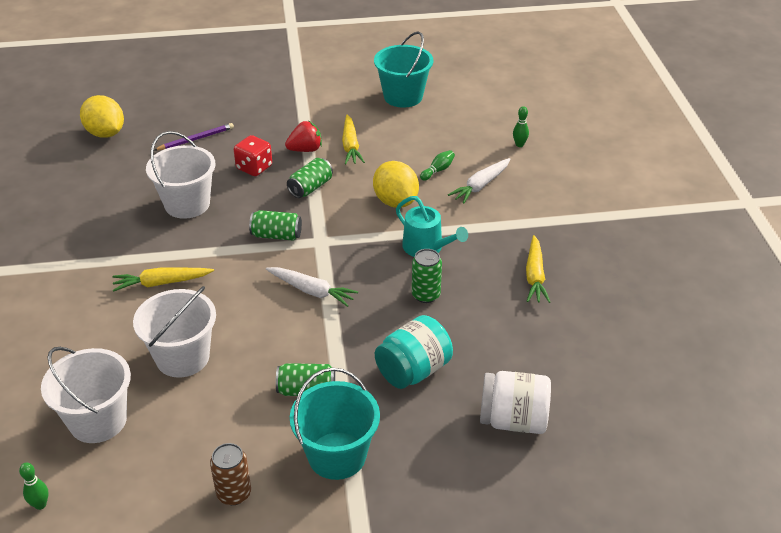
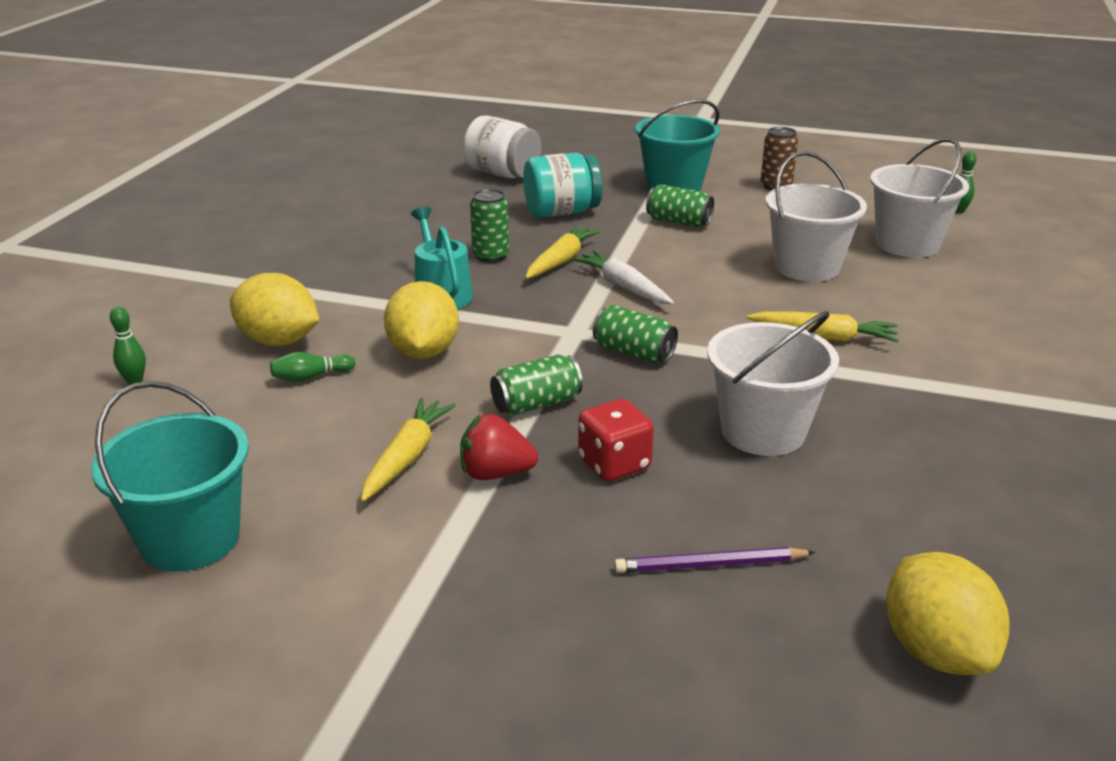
camera: 155 degrees left, 10 degrees down
white carrot [448,158,510,204] -> yellow lemon [230,273,320,346]
yellow carrot [526,235,550,303] -> yellow carrot moved to [525,225,601,279]

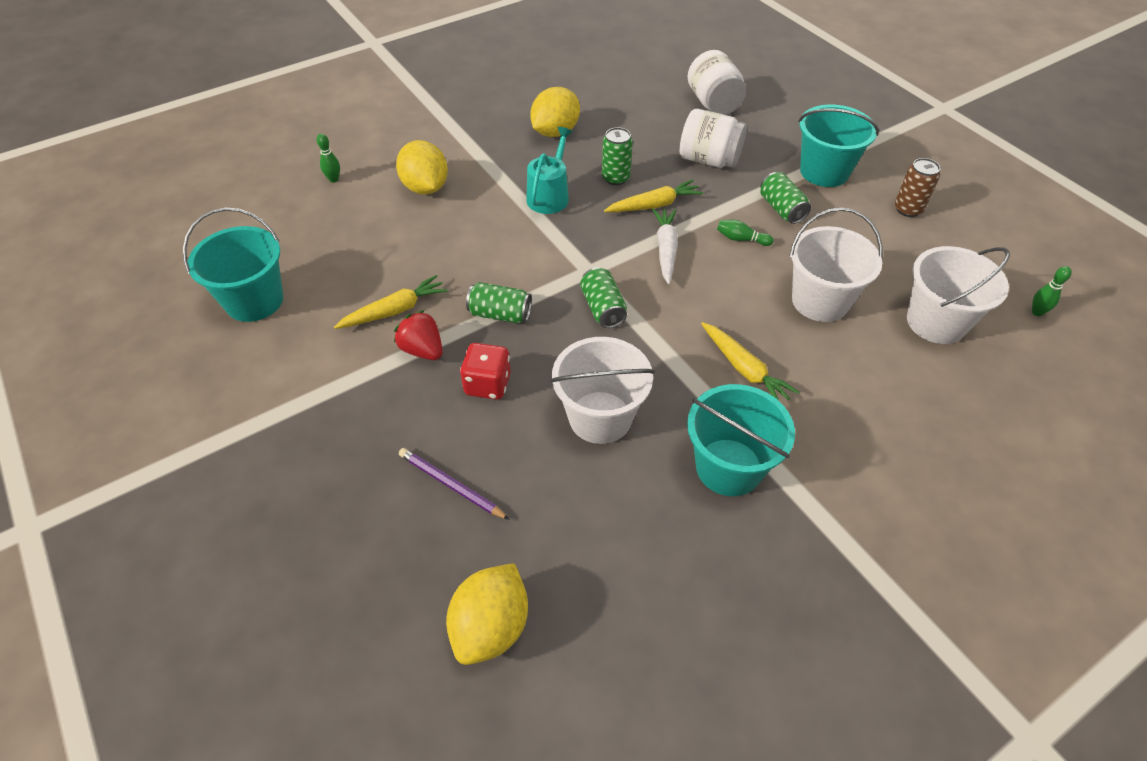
camera: 40 degrees right, 20 degrees up
green bowling pin [270,352,355,382] -> green bowling pin moved to [717,220,774,246]
yellow lemon [384,281,459,359] -> yellow lemon moved to [530,87,580,137]
turquoise jar [523,153,602,218] -> white jar [680,109,747,168]
none -> turquoise bucket [687,384,795,496]

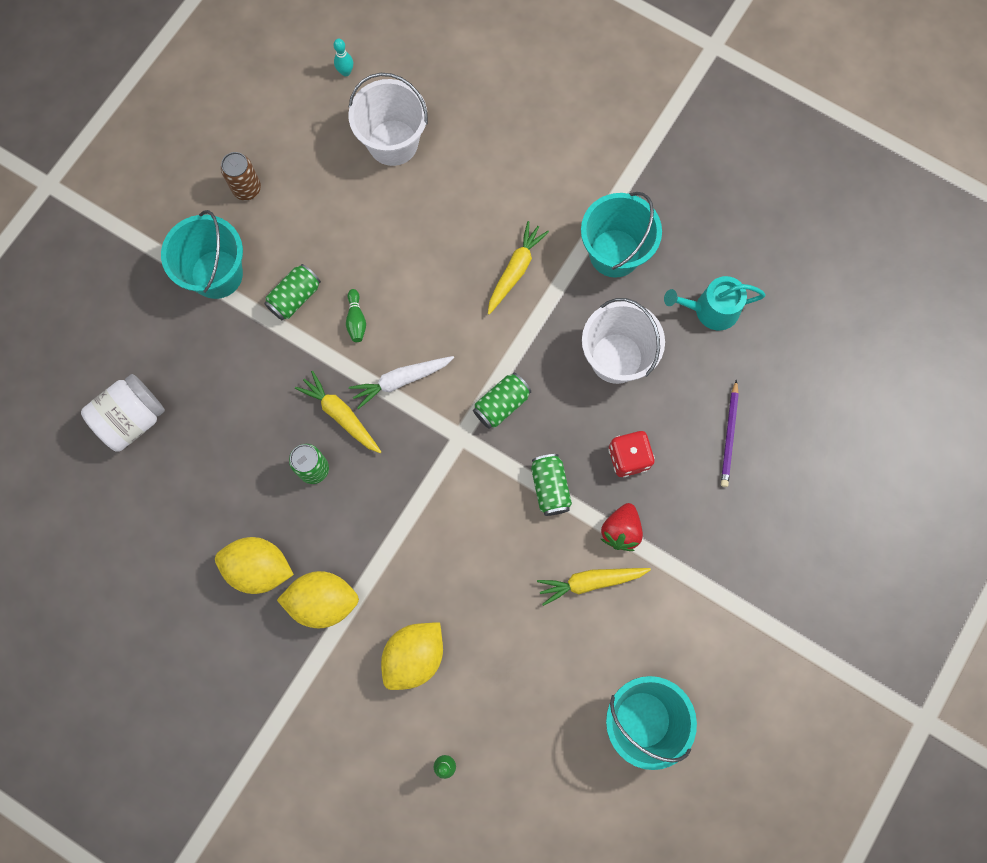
camera: 115 degrees left, 25 degrees up
yellow carrot [334,275,448,329] -> yellow carrot turned 45 degrees counterclockwise [537,568,651,606]
yellow lemon [446,563,528,665] -> yellow lemon moved to [277,571,359,628]
turquoise watering can [526,127,573,214] -> turquoise watering can moved to [664,276,766,330]
white jar [680,109,747,168] -> none
white bucket [789,207,883,322] -> none
green bowling pin [1032,266,1072,316] -> turquoise bowling pin [333,39,353,76]

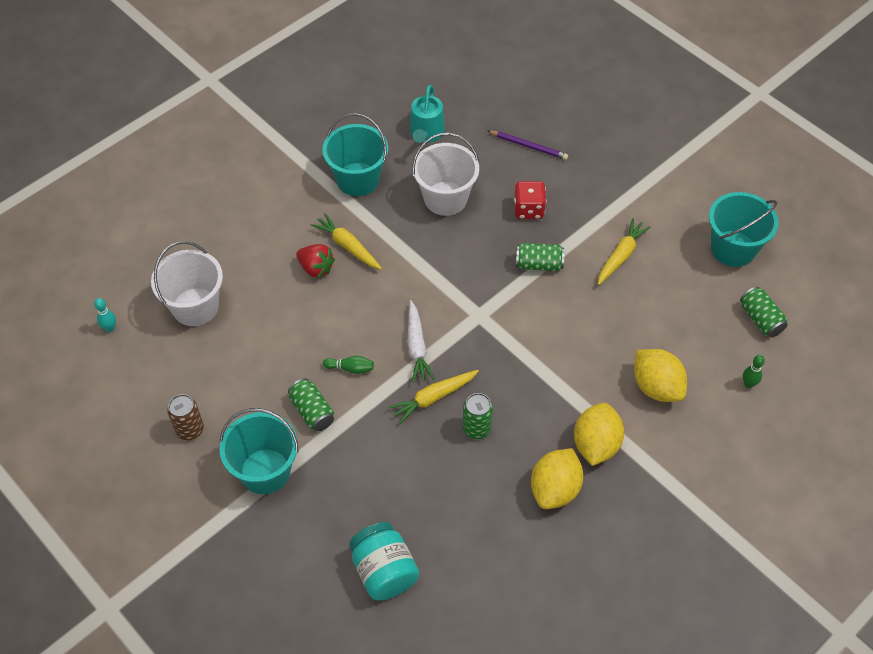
camera: 75 degrees left, 20 degrees down
white jar [81,374,165,452] -> turquoise jar [349,522,419,601]
green can [473,373,531,429] -> green can moved to [740,287,788,337]
yellow carrot [537,568,651,606] -> yellow carrot turned 150 degrees counterclockwise [598,218,651,285]
red strawberry [601,503,643,551] -> red strawberry moved to [296,244,335,279]

